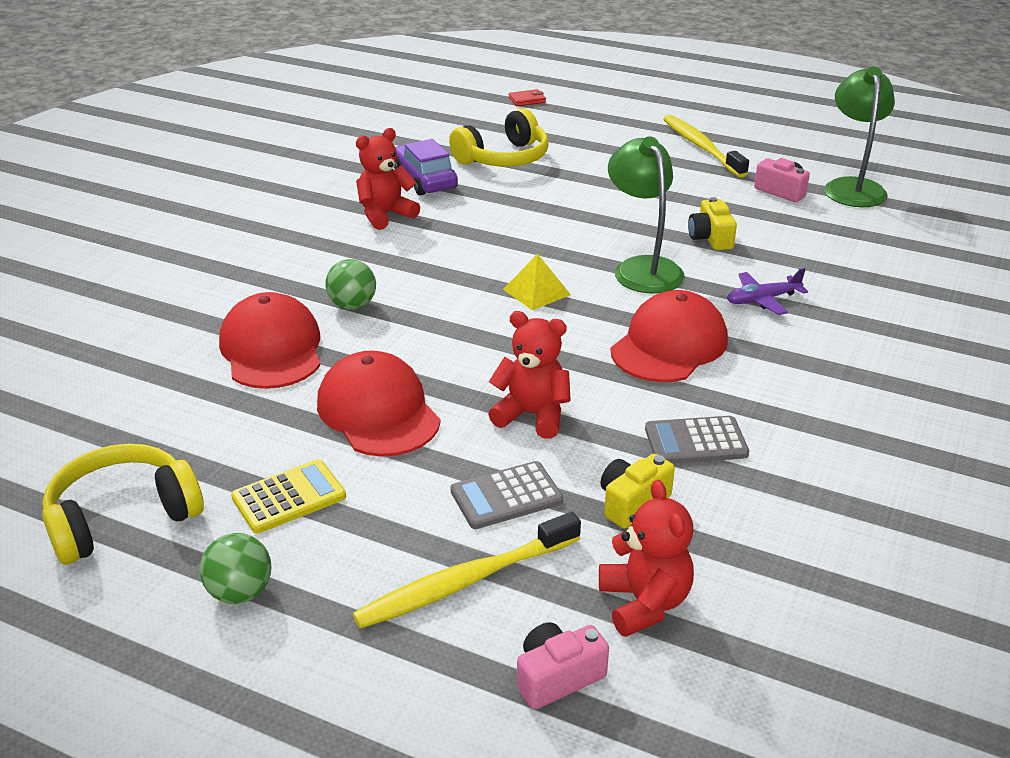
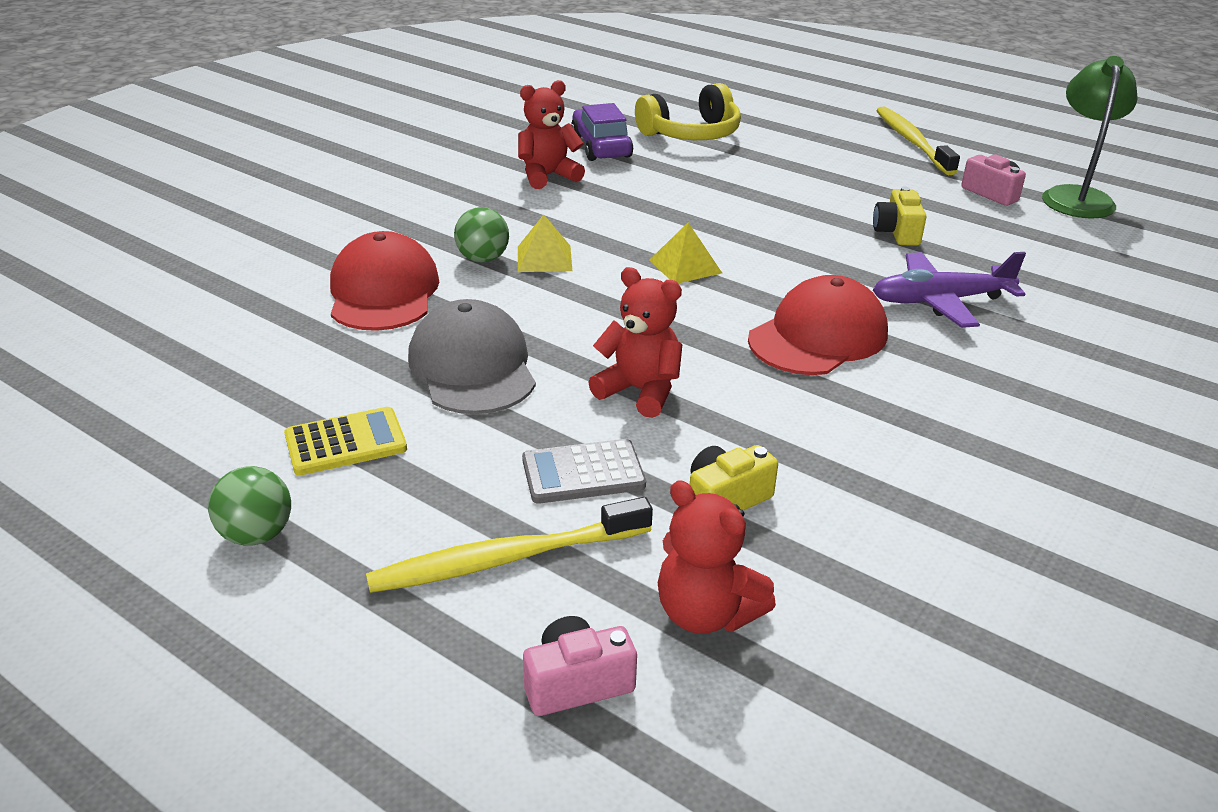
camera: 10 degrees right, 0 degrees up
yellow headphones [42,444,204,564] -> none
red cap [317,351,441,457] -> grey cap [408,299,536,414]
red wallet [509,89,546,106] -> none
red teddy bear [599,480,694,637] -> red teddy bear turned 135 degrees clockwise [658,480,776,634]
green lamp [608,136,685,294] -> none
grey calculator [645,416,749,464] -> none
purple plane [727,268,808,315] -> purple plane [873,252,1026,328], size x1.55
none -> yellow pyramid [518,214,572,272]

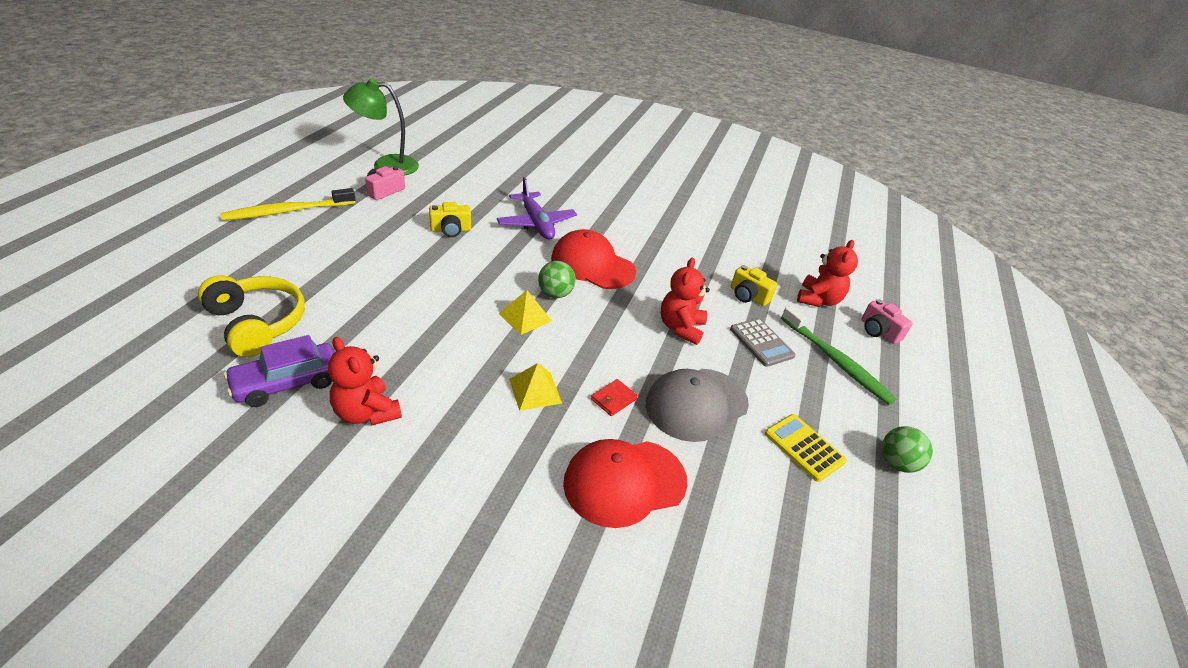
camera: 110 degrees left, 5 degrees up
yellow toothbrush [366,497,653,593] -> green toothbrush [781,306,896,405]
green ball [454,207,509,263] -> green ball moved to [538,261,576,298]
none -> red wallet [591,379,638,416]

